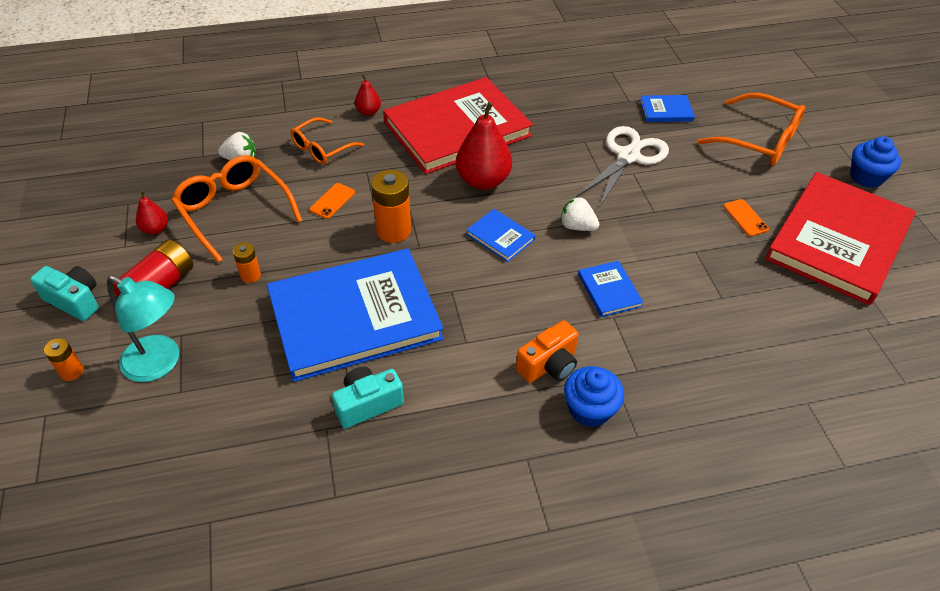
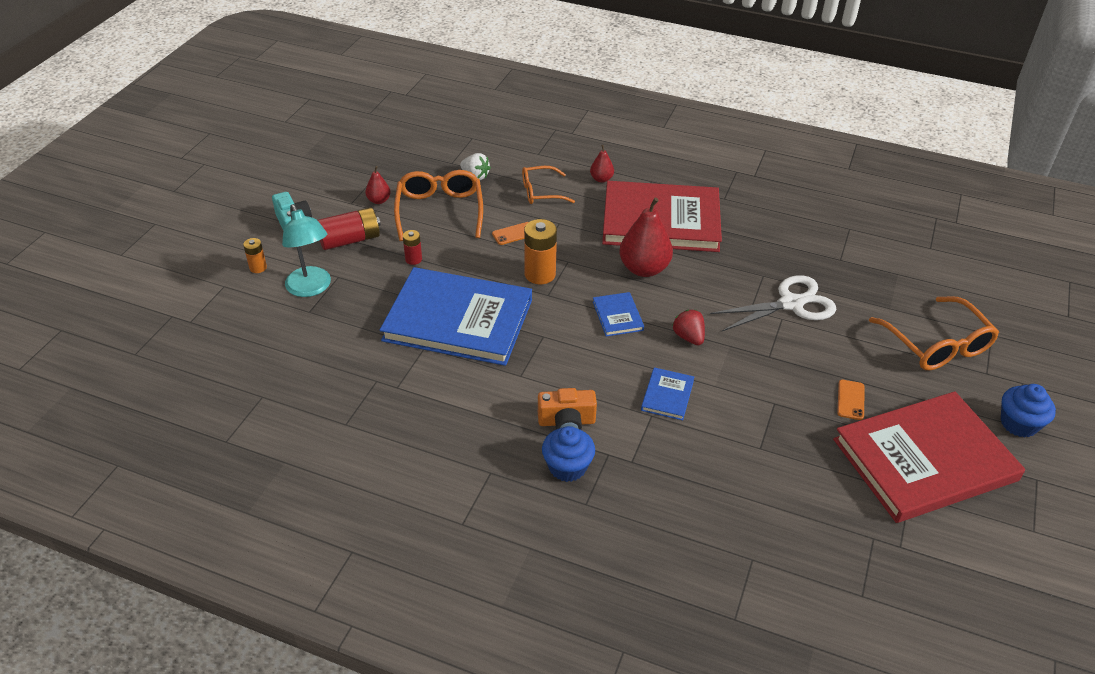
camera: 35 degrees right, 5 degrees down
orange battery [233,242,261,283] -> red battery [403,230,422,265]
turquoise camera [332,367,404,428] -> none
white strawberry [560,197,599,231] -> red strawberry [673,310,705,345]
blue book [640,95,695,122] -> none

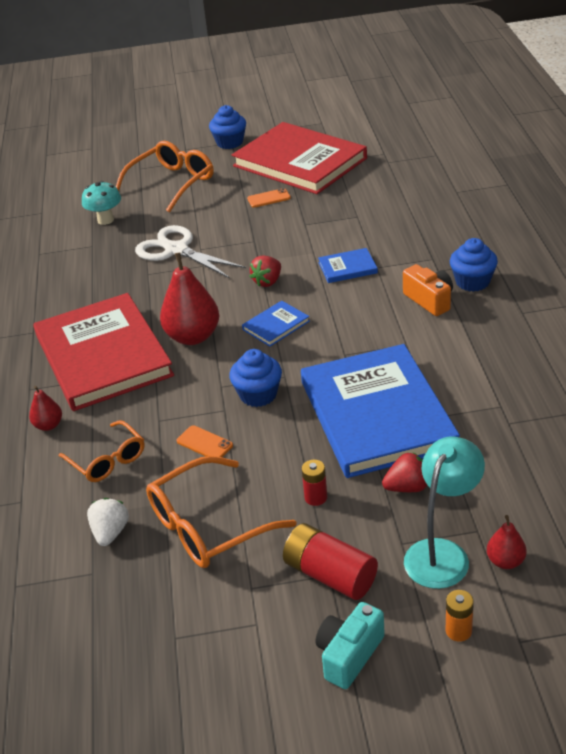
camera: 115 degrees left, 5 degrees down
red pear [365,166,391,204] -> red pear moved to [487,515,527,569]
orange battery [524,219,557,284] -> blue cupcake [229,349,282,407]
none -> turquoise mushroom [82,181,121,225]
none -> red strawberry [382,452,427,492]

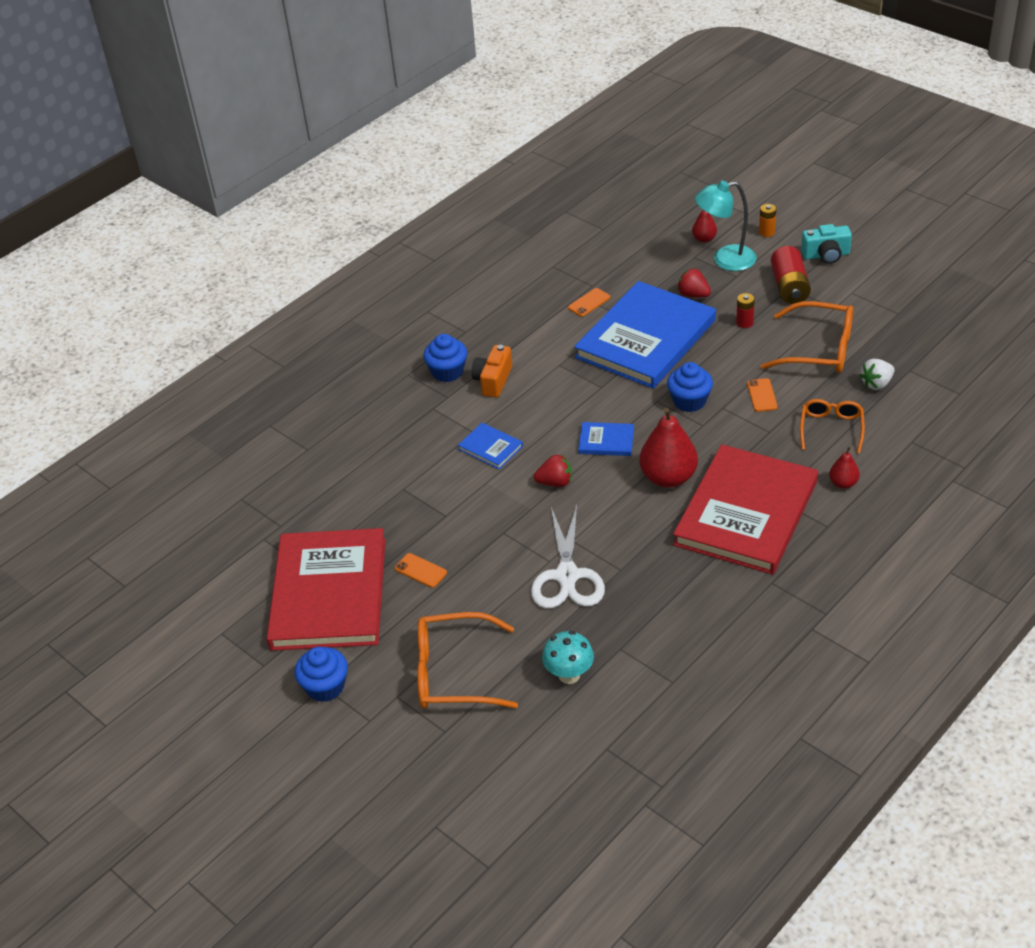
camera: 130 degrees left, 5 degrees up
none -> orange phone [568,288,610,317]

